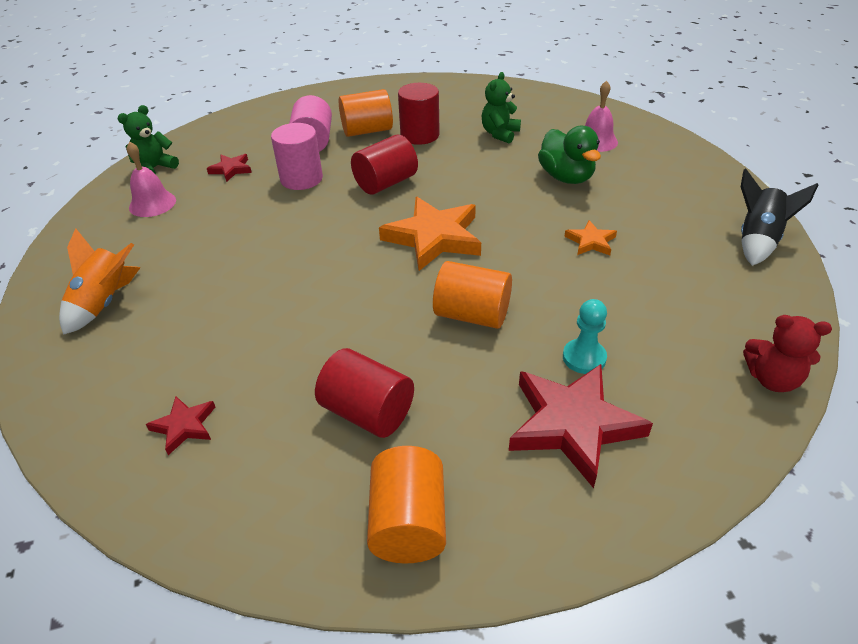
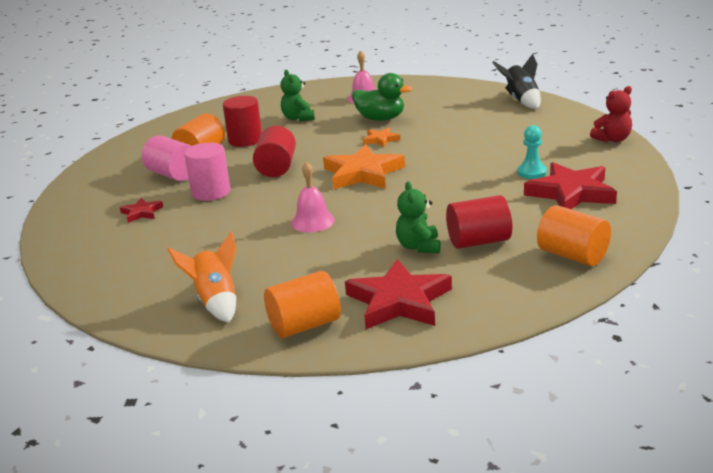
camera: 45 degrees left, 15 degrees down
green teddy bear [117,105,179,174] -> green teddy bear moved to [396,181,441,253]
pink bell [126,141,176,217] -> pink bell moved to [291,161,335,232]
red star [146,396,215,455] -> red star [345,259,452,329], size x2.05
orange cylinder [433,261,512,329] -> orange cylinder moved to [264,271,341,338]
orange star [564,220,617,255] -> orange star moved to [363,127,400,147]

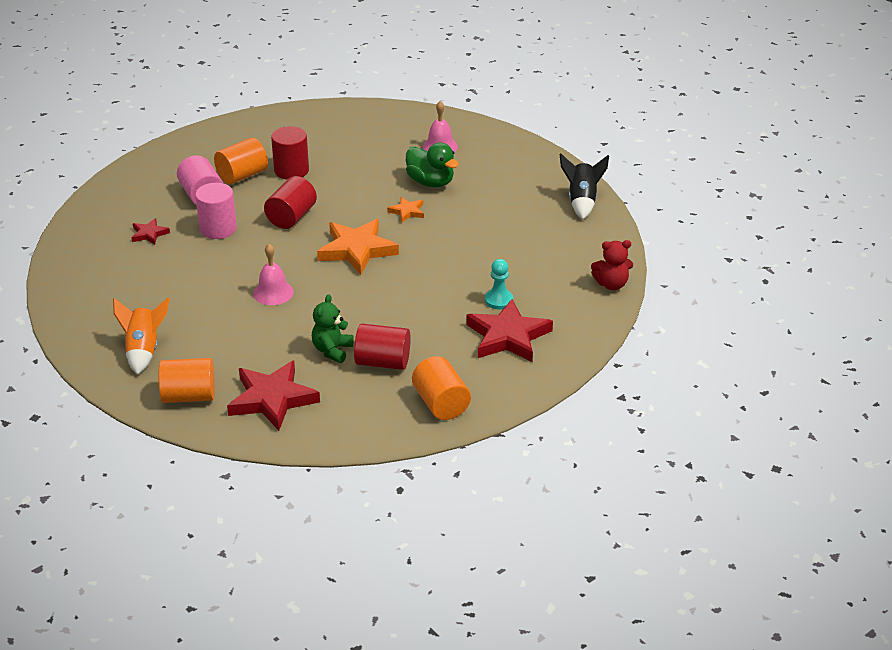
camera: 20 degrees right, 10 degrees up
green teddy bear [280,70,315,122] -> none

